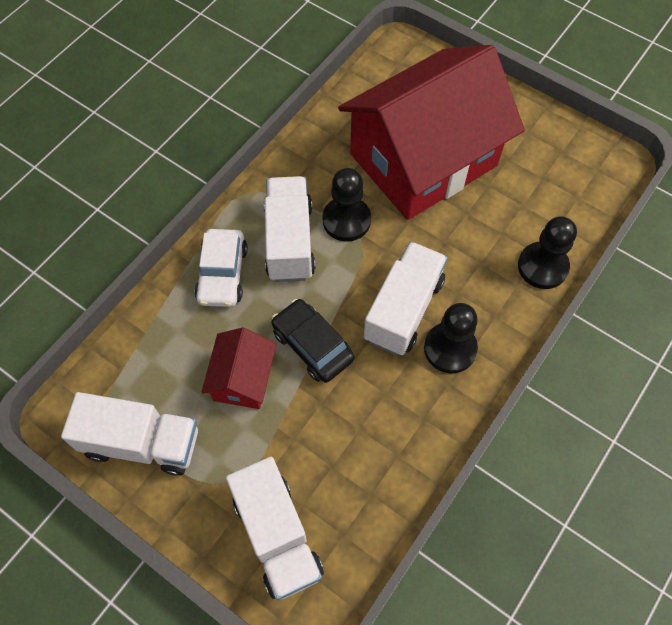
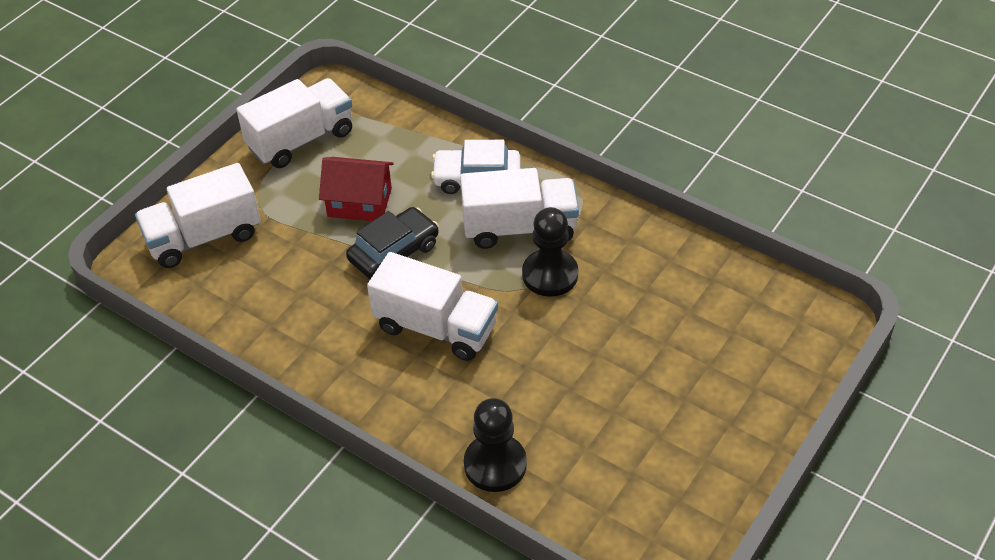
camera: 90 degrees right, 15 degrees down
white truck [61,392,198,476] -> white truck turned 135 degrees counterclockwise [237,78,352,168]
red house [338,45,525,220] -> none
black pawn [424,303,478,373] -> none

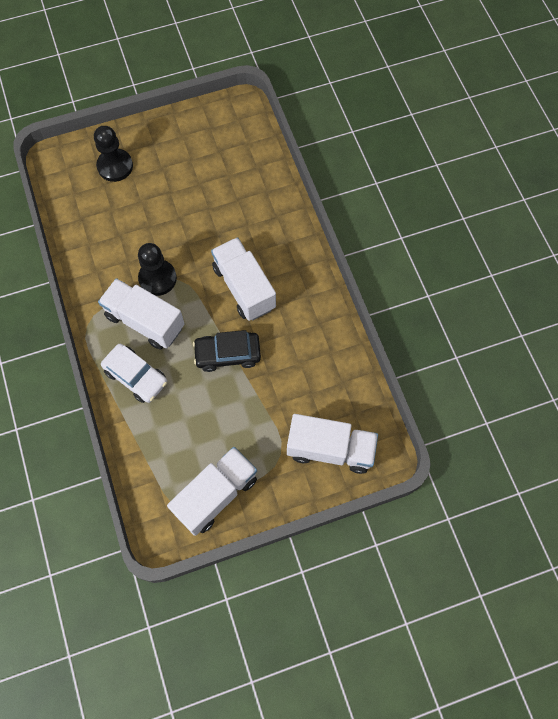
camera: 145 degrees left, 20 degrees up
white truck [237,78,352,168] -> white truck turned 135 degrees clockwise [167,447,257,536]
red house [319,157,394,221] -> none
black pawn [464,398,527,492] -> black pawn moved to [94,126,133,182]

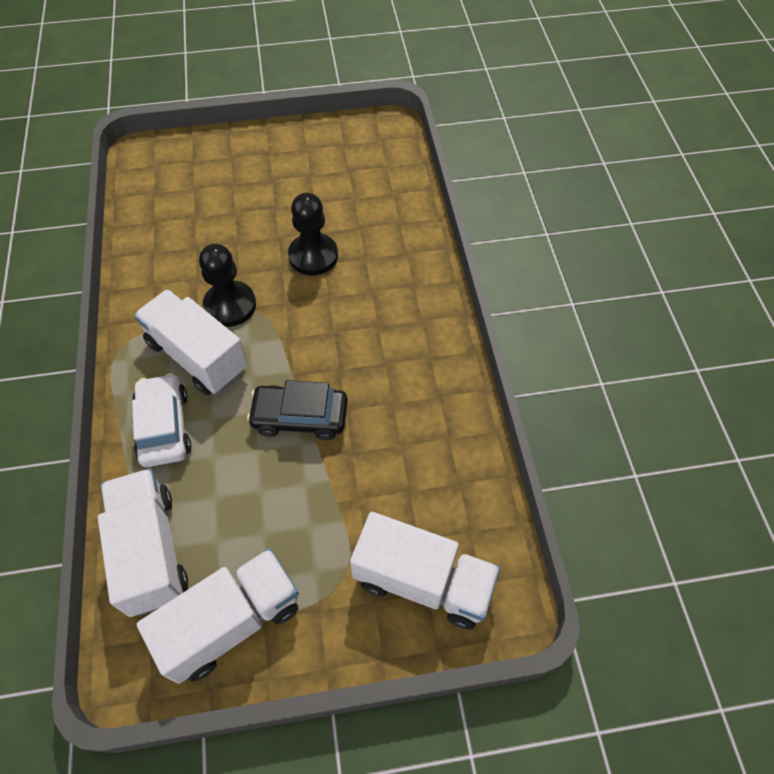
camera: 10 degrees right, 10 degrees down
black pawn [94,126,133,182] -> black pawn moved to [288,193,338,275]
white car [101,344,167,403] -> white car turned 150 degrees counterclockwise [132,373,191,467]
white truck [211,237,276,321] -> white truck moved to [98,469,188,617]

